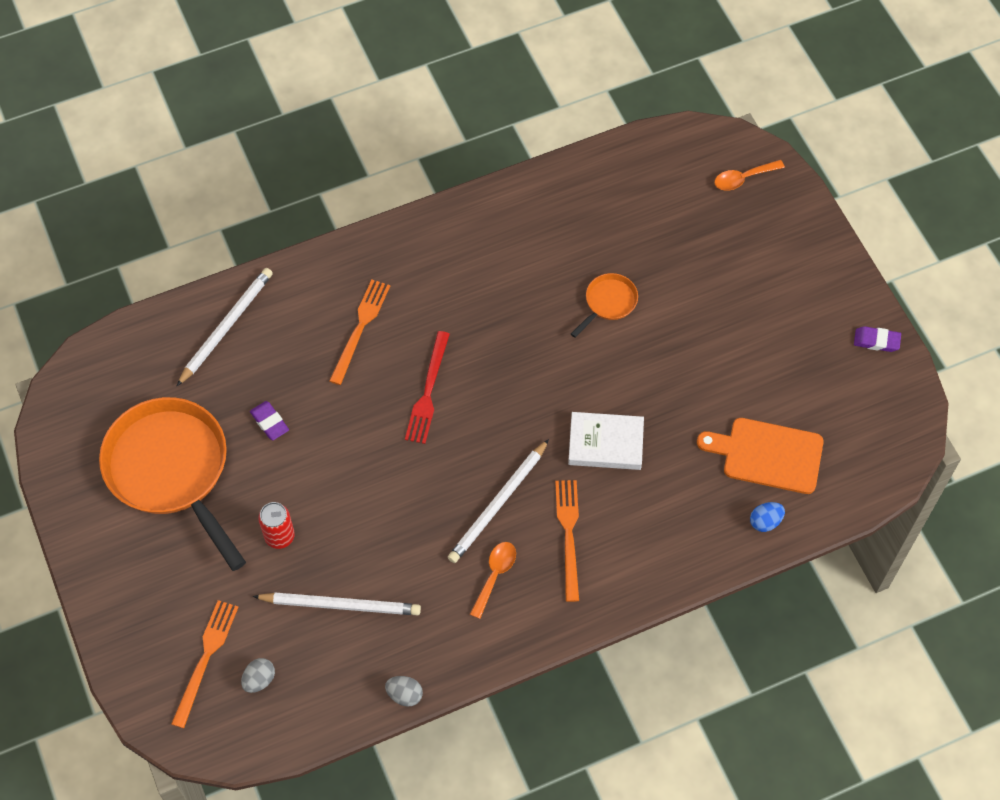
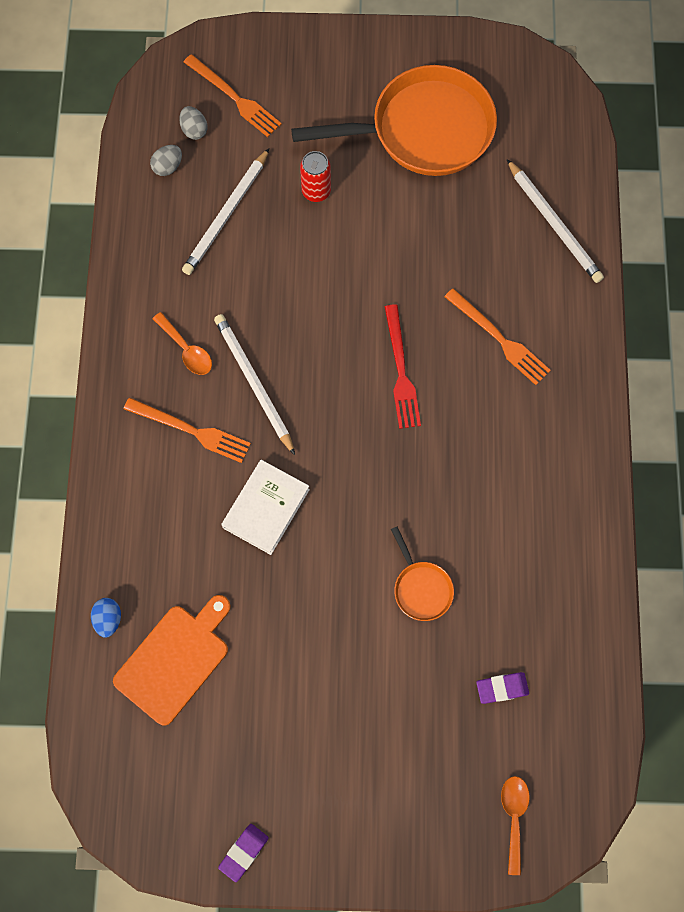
camera: 115 degrees right, 10 degrees up
purple eraser [250,401,289,440] -> purple eraser moved to [476,672,529,704]
grey egg [385,676,423,707] -> grey egg moved to [150,145,182,176]
red fork [405,331,450,444] -> red fork turned 135 degrees counterclockwise [385,304,421,429]

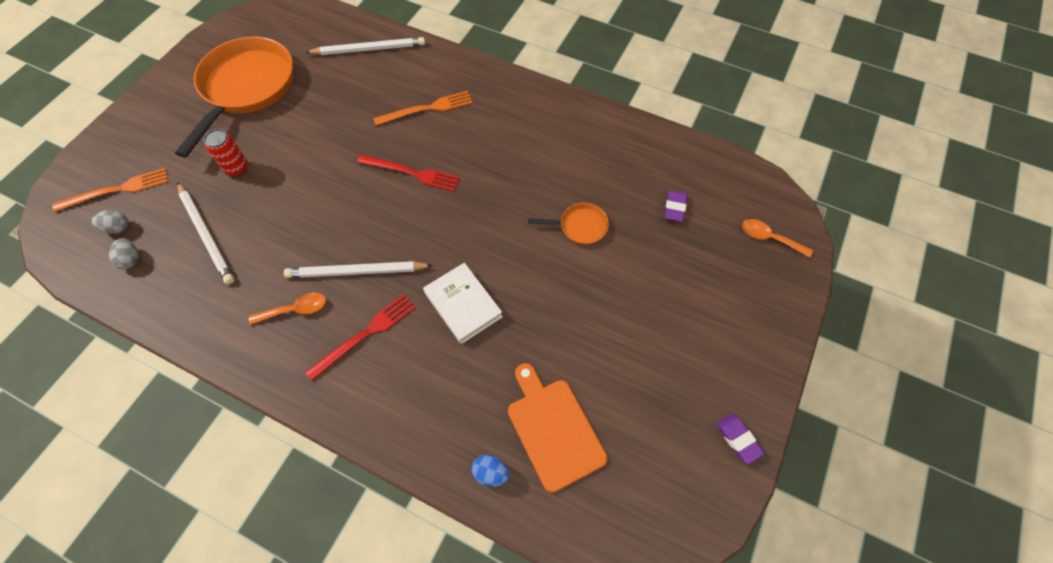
camera: 65 degrees left, 10 degrees down
orange fork [124,397,251,463] -> red fork [305,294,416,381]

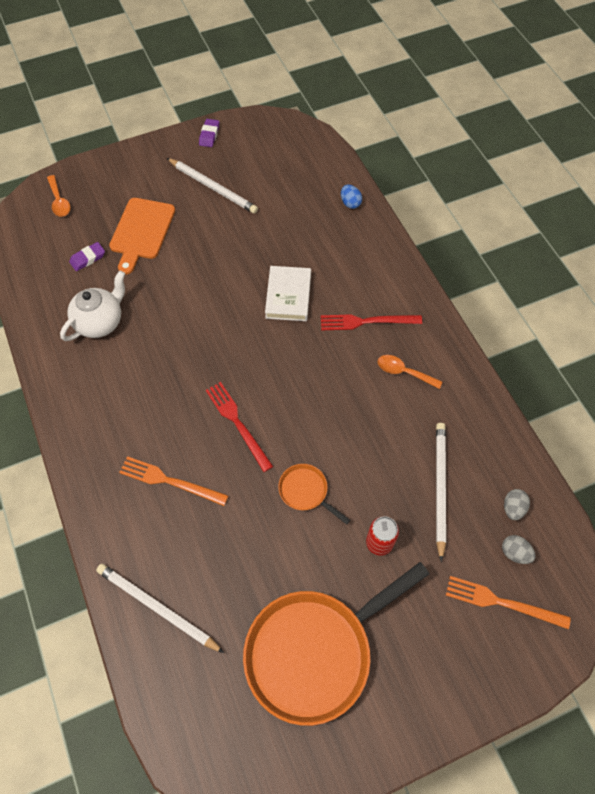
camera: 140 degrees left, 0 degrees up
white pencil [284,261,433,278] -> white pencil moved to [167,158,258,214]
orange cutting board [508,363,608,493] -> orange cutting board moved to [109,198,175,275]
orange pan [528,203,609,245] -> orange pan moved to [278,464,350,525]
none -> white teapot [60,271,125,341]

